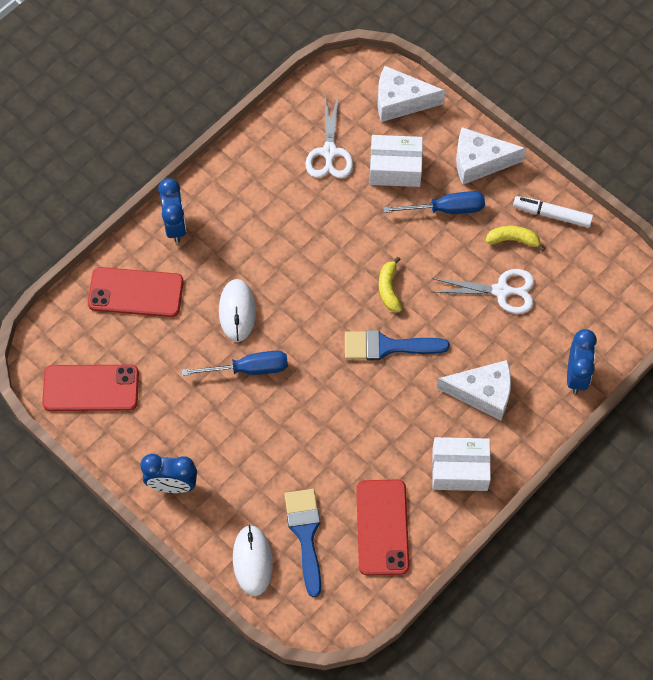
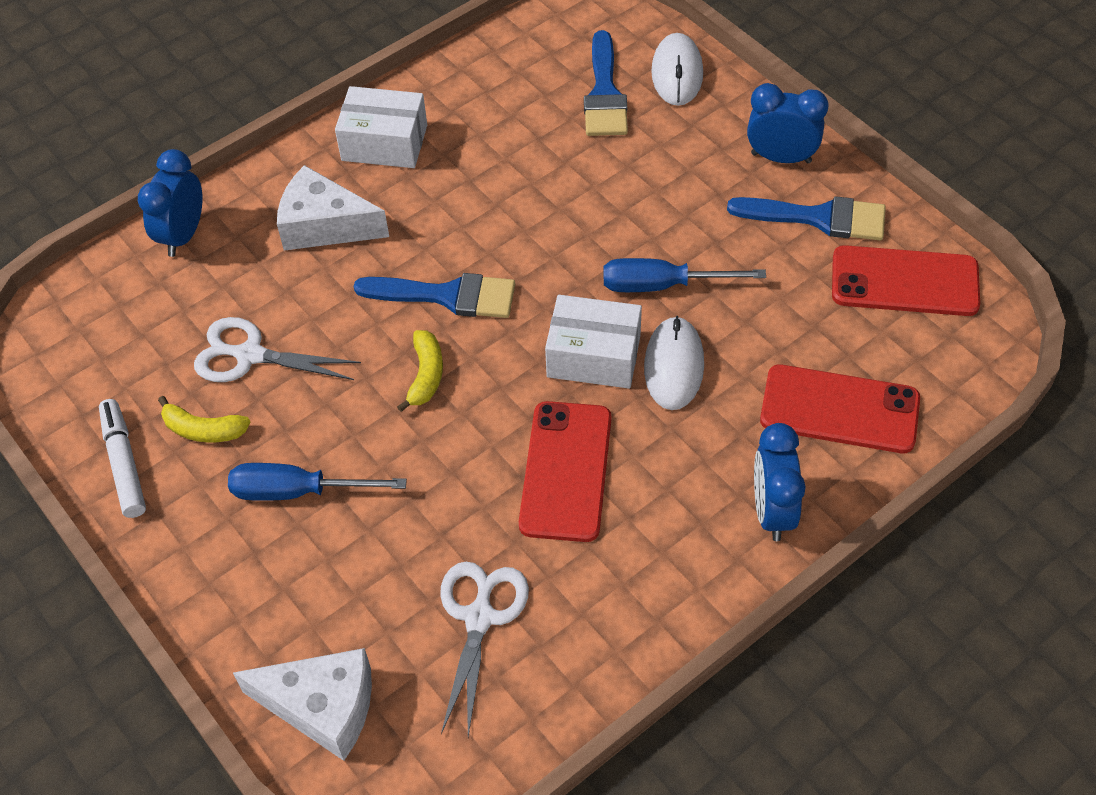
camera: 170 degrees left, 10 degrees down
red phone [356,480,409,576] -> red phone moved to [519,401,611,542]
white box [370,135,423,187] -> white box moved to [545,295,642,389]
white cheese [456,127,526,185] -> none
white marker [513,196,593,228] -> white marker turned 135 degrees counterclockwise [99,399,146,518]
none -> blue brush [727,196,886,240]

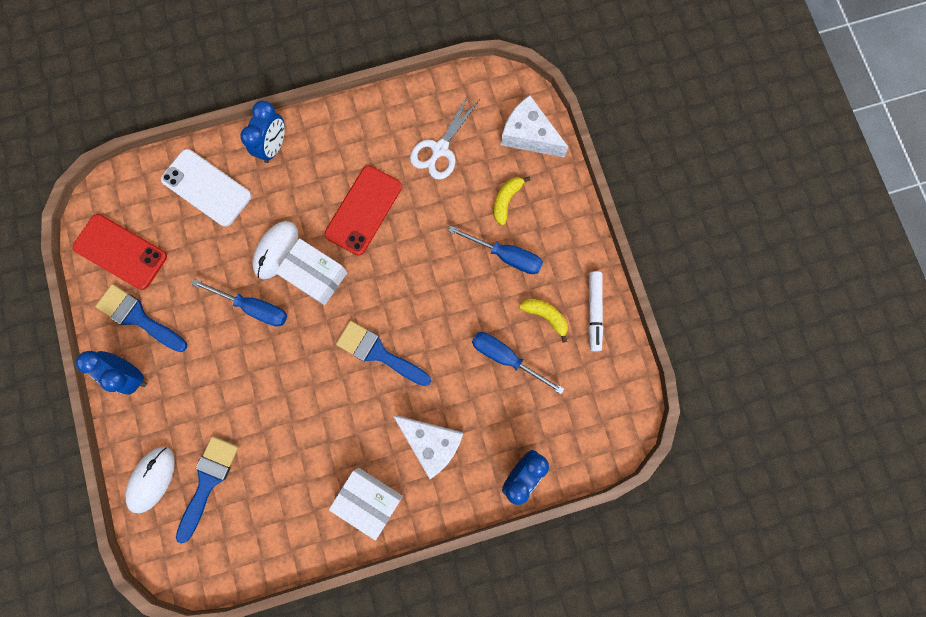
camera: 160 degrees left, 25 degrees up
white scissors [194,317,361,382] -> blue screwdriver [472,332,564,394]
yellow banana [397,330,443,412] -> yellow banana moved to [494,177,530,225]
red phone [760,364,920,453] -> white phone [161,149,251,227]

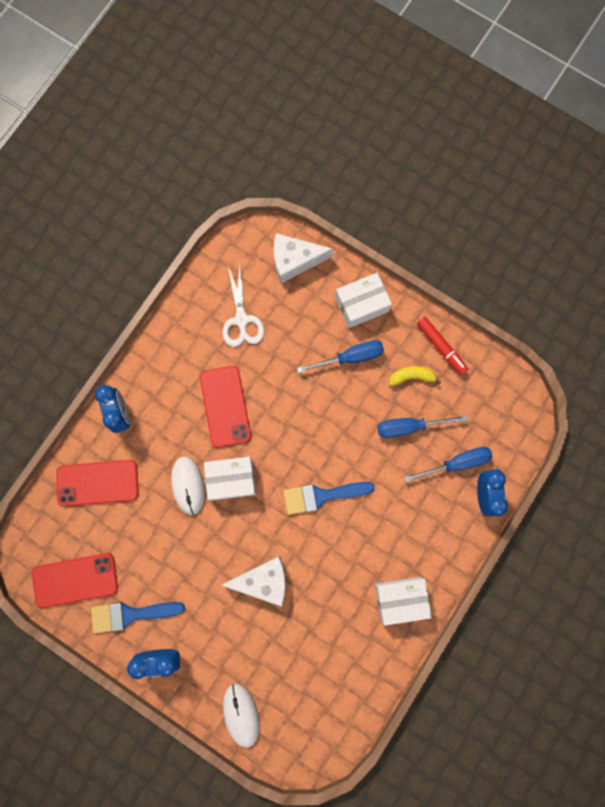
camera: 40 degrees left, 0 degrees up
white phone [161,149,251,227] -> red phone [56,460,139,507]
blue brush [176,436,238,544] -> none
blue screwdriver [192,279,287,327] -> blue screwdriver moved to [404,447,492,482]
white cheese [393,415,463,479] -> white cheese moved to [221,556,286,607]
yellow banana [494,177,530,225] -> none
white marker [588,271,603,351] -> red marker [417,317,468,375]
none -> white box [335,273,392,328]

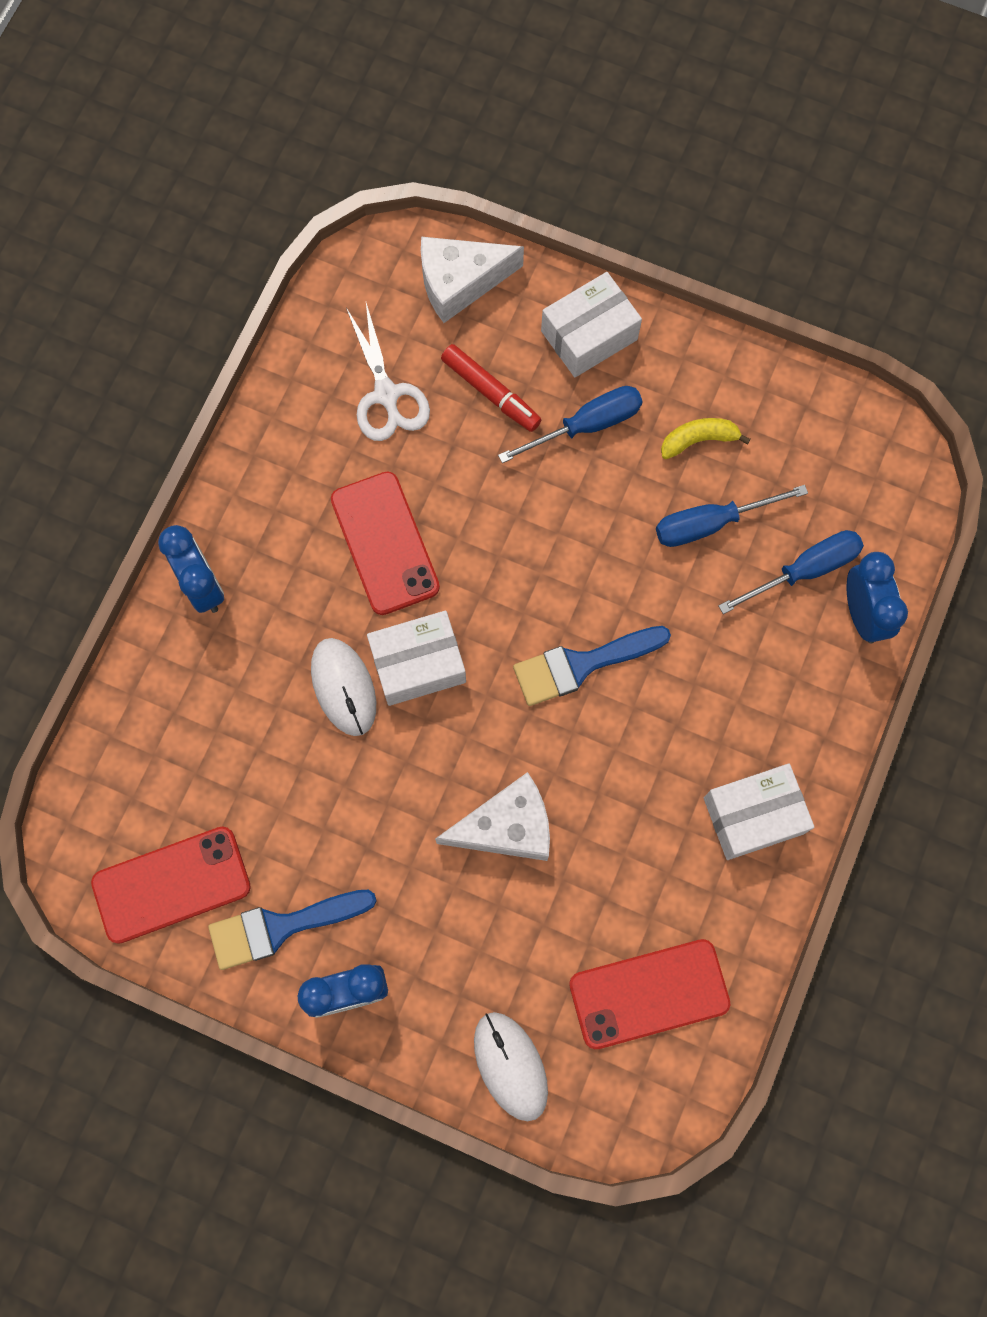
camera: 10 degrees left, 5 degrees down
red phone [56,460,139,507] -> red phone moved to [569,939,730,1049]
red marker [417,317,468,375] -> red marker moved to [441,344,541,432]

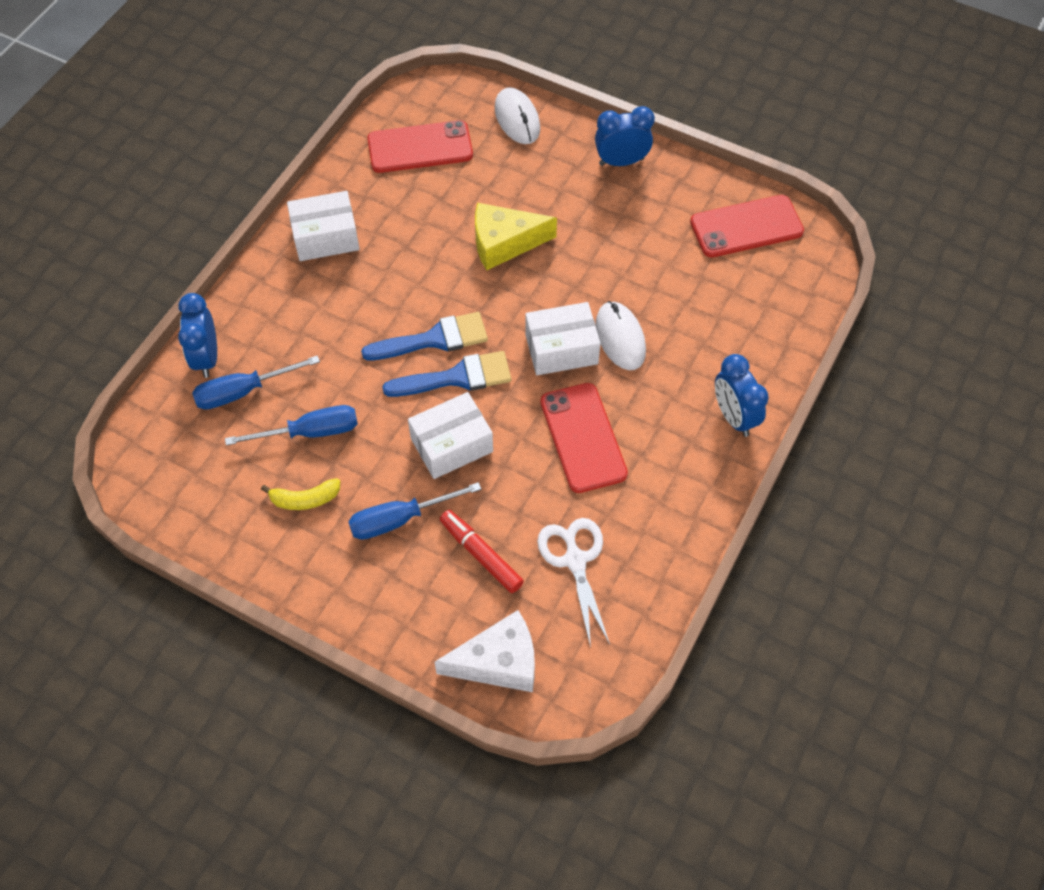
camera: 175 degrees left, 15 degrees down
blue brush [208,890,377,970] -> blue brush moved to [382,351,511,397]
white cheese [435,772,550,861] -> yellow cheese [475,203,557,270]
white box [541,272,642,377] -> white box moved to [408,392,493,479]

